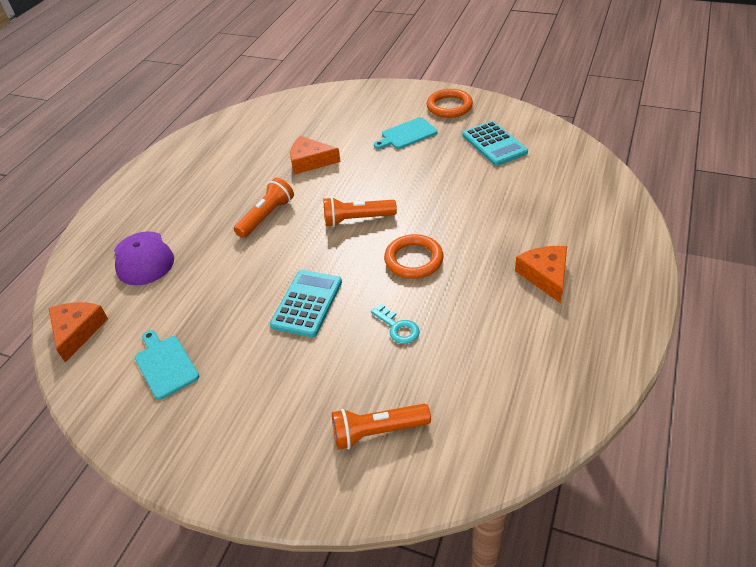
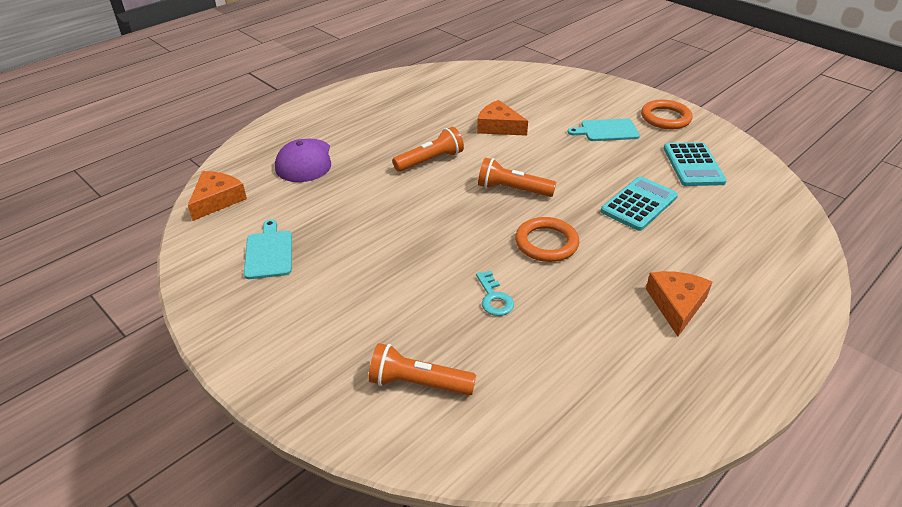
camera: 20 degrees right, 5 degrees down
turquoise calculator [270,270,342,337] -> turquoise calculator moved to [601,176,678,231]

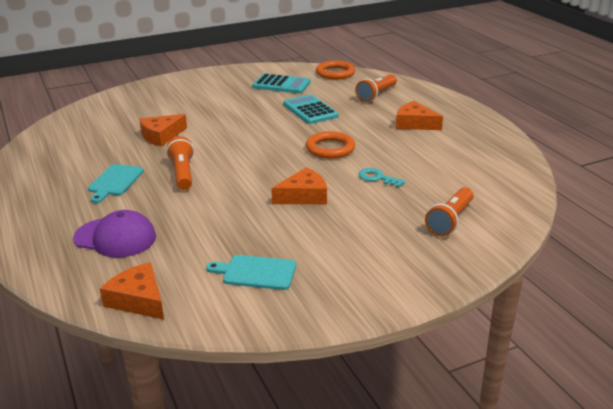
camera: 70 degrees left, 10 degrees down
turquoise key [476,270,514,316] -> turquoise key turned 150 degrees counterclockwise [359,168,406,188]
orange flashlight [478,158,556,197] -> orange flashlight moved to [355,74,397,102]
turquoise cutting board [568,118,640,141] -> turquoise cutting board moved to [88,164,144,203]
orange ring [641,100,693,129] -> orange ring moved to [316,61,355,79]
none -> orange cheese [271,167,327,204]

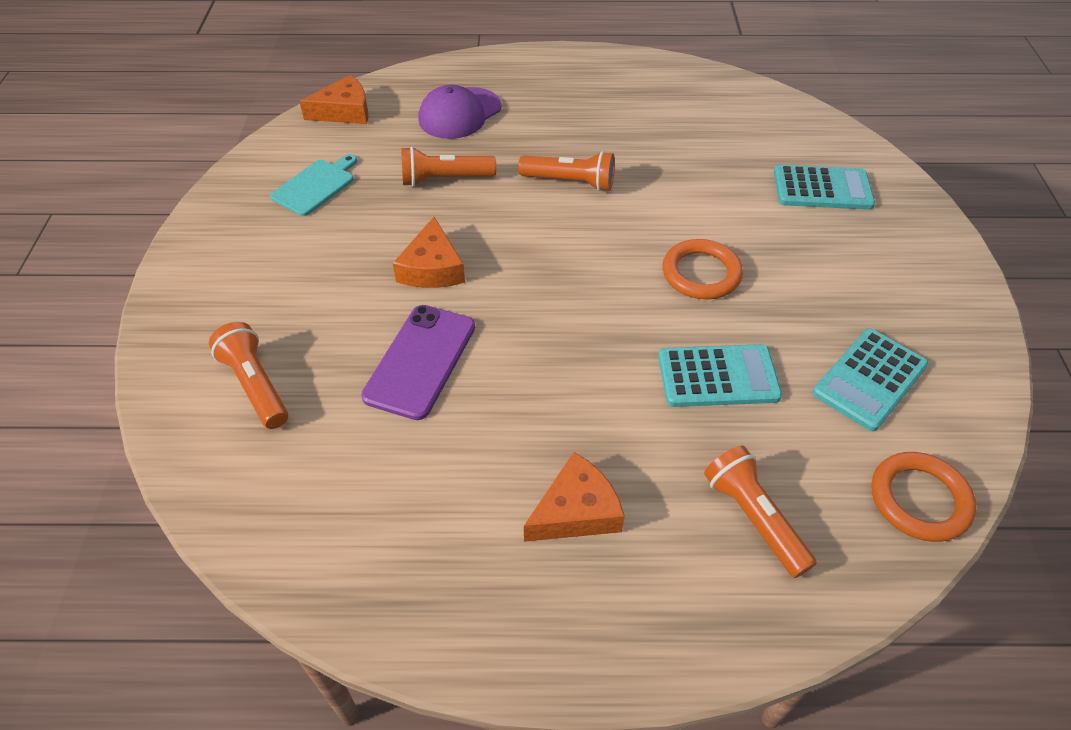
camera: 115 degrees right, 20 degrees up
turquoise cutting board [88,164,144,203] -> none
orange cheese [139,114,187,147] -> none
orange ring [306,131,355,159] -> orange ring moved to [662,239,743,299]
turquoise key [359,168,406,188] -> purple phone [361,305,475,420]
none -> orange flashlight [401,146,496,187]
none -> turquoise calculator [774,165,875,210]

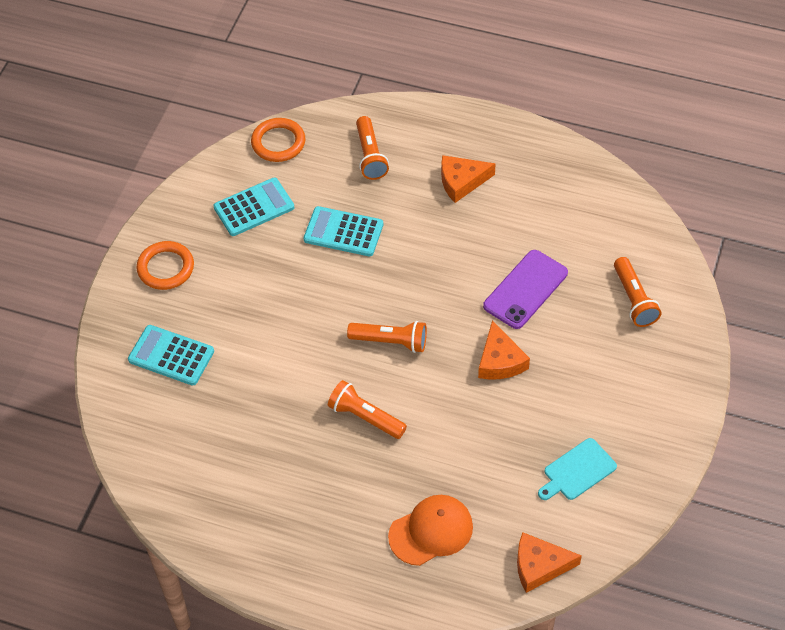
camera: 160 degrees left, 5 degrees up
orange cheese [393,217,465,288] -> orange cheese turned 150 degrees clockwise [478,320,530,380]
orange flashlight [401,146,496,187] -> orange flashlight moved to [347,321,427,353]
purple cap [418,85,501,139] -> orange cap [388,495,473,566]
orange ring [662,239,743,299] -> orange ring moved to [136,241,194,290]

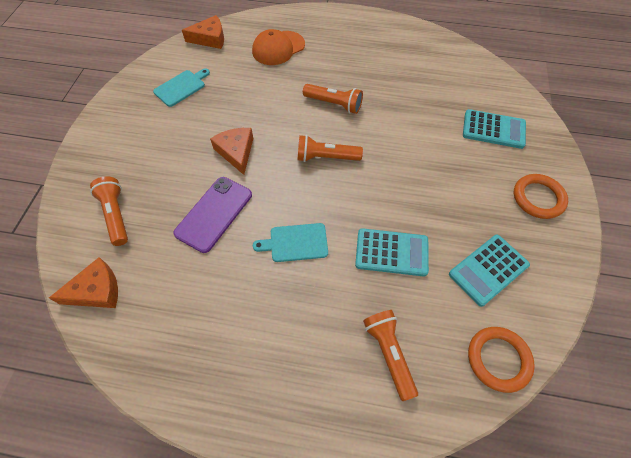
camera: 170 degrees right, 5 degrees up
orange cheese [441,155,496,203] -> orange cheese moved to [49,257,118,308]
none -> turquoise cutting board [253,223,328,262]

